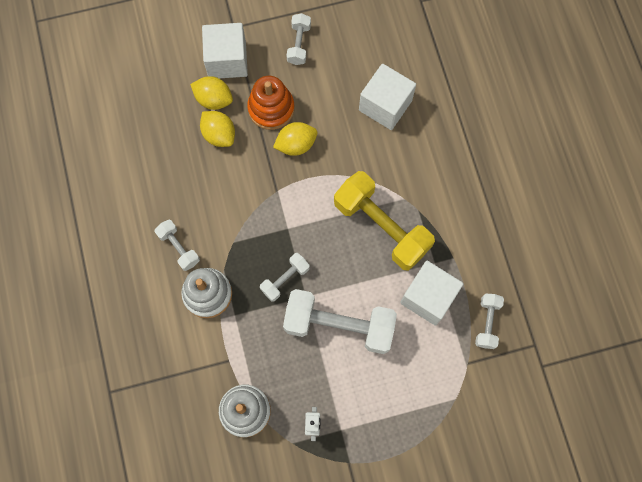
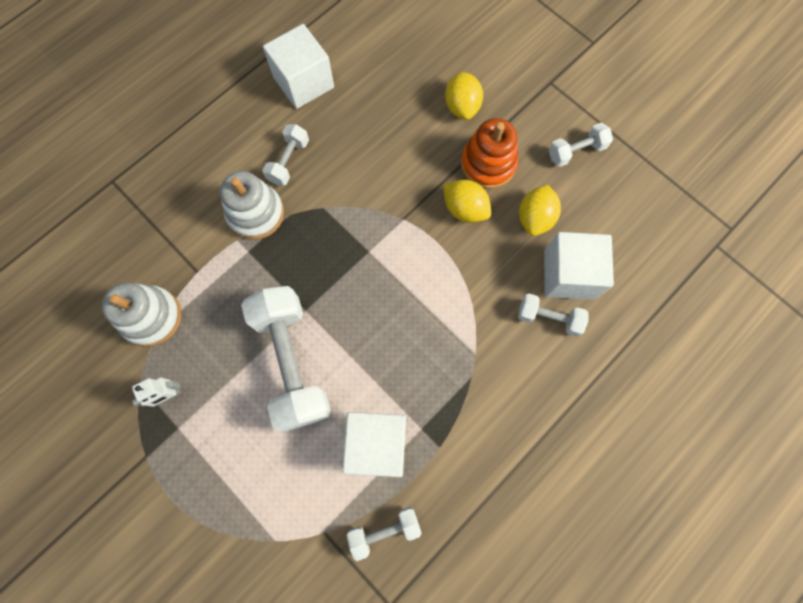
camera: 60 degrees right, 0 degrees up
yellow lemon [200,111,235,147] -> yellow lemon moved to [519,185,561,236]
white cube [202,23,248,78] -> white cube moved to [263,24,334,109]
white dumbbell [260,253,310,302] -> white dumbbell moved to [518,294,588,337]
yellow dumbbell [334,171,435,271] -> none

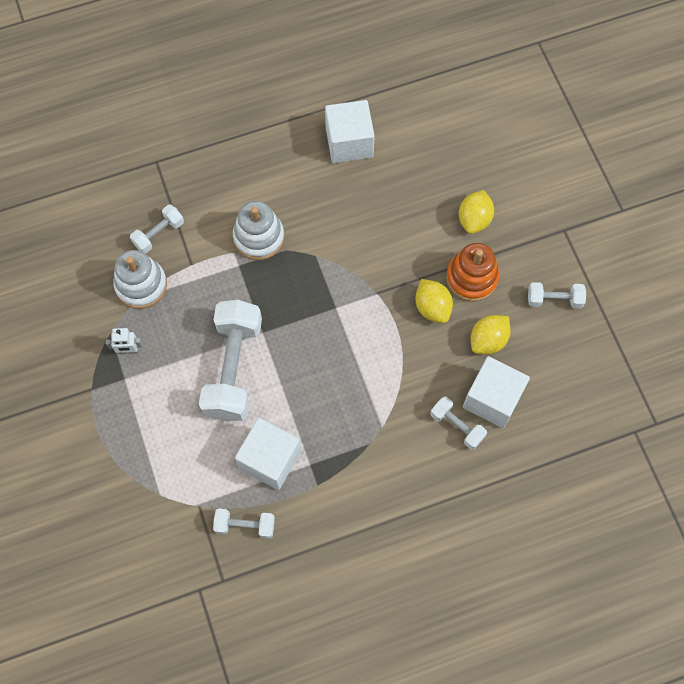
camera: 25 degrees right, 5 degrees down
white dumbbell [262,124,309,186] -> white dumbbell moved to [130,205,184,254]

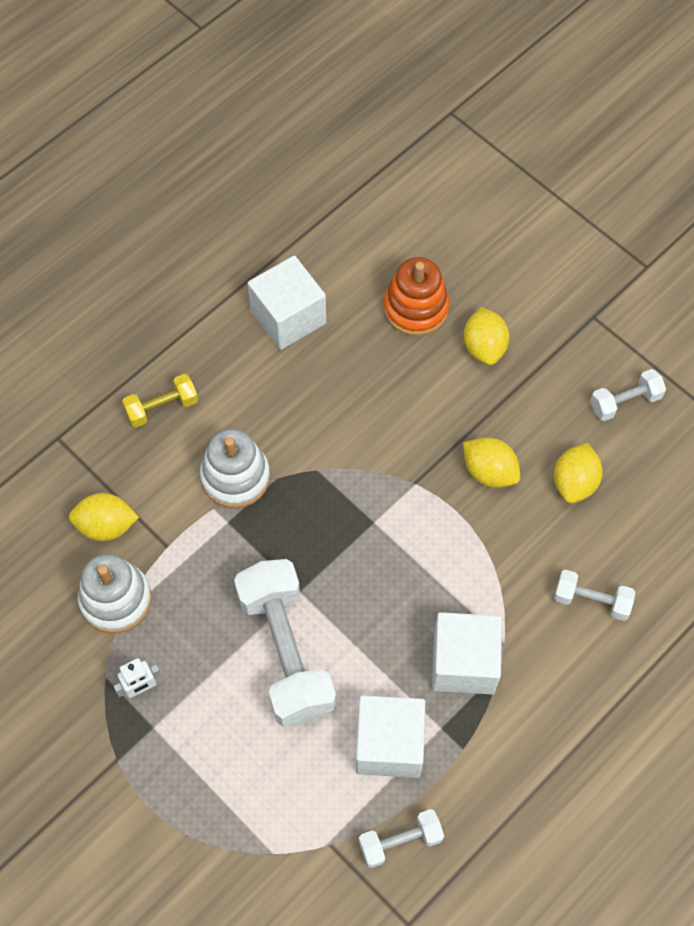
camera: 25 degrees left, 5 degrees down
white dumbbell [130,205,184,254] -> yellow lemon [69,493,139,541]
orange stacking toy [446,243,499,302] -> orange stacking toy moved to [384,257,450,336]
white cube [463,356,530,428] -> white cube moved to [432,612,502,694]
none -> yellow dumbbell [122,374,198,428]

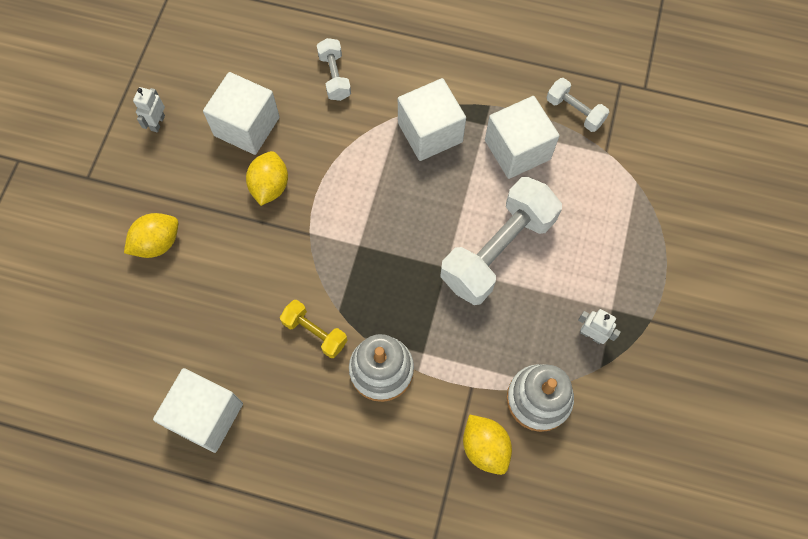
camera: 120 degrees left, 5 degrees up
yellow dumbbell [122,374,198,428] -> yellow dumbbell moved to [280,300,347,358]
orange stacking toy [384,257,450,336] -> none
yellow lemon [554,443,603,503] -> white cube [203,72,280,155]
white dumbbell [590,369,666,421] -> white robot [133,87,165,132]

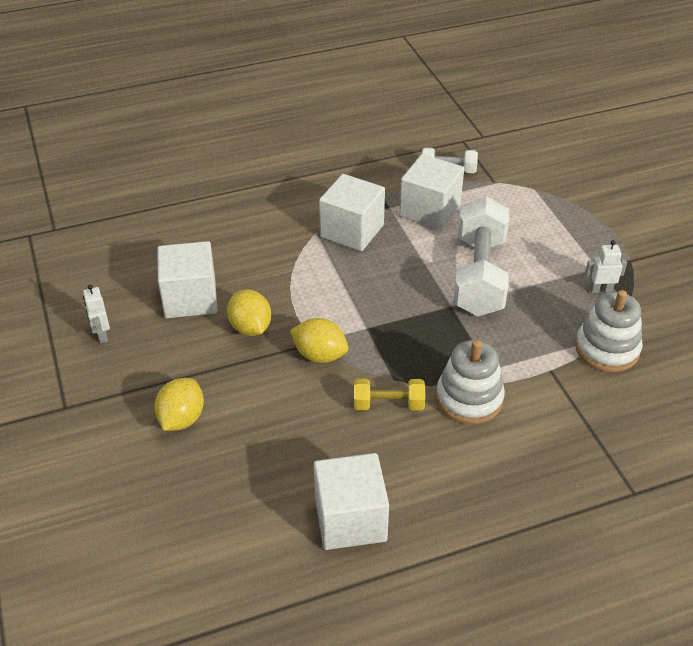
camera: 35 degrees left, 25 degrees down
white dumbbell [317,38,351,101] -> none
yellow lemon [463,414,512,475] -> yellow lemon moved to [290,318,348,363]

